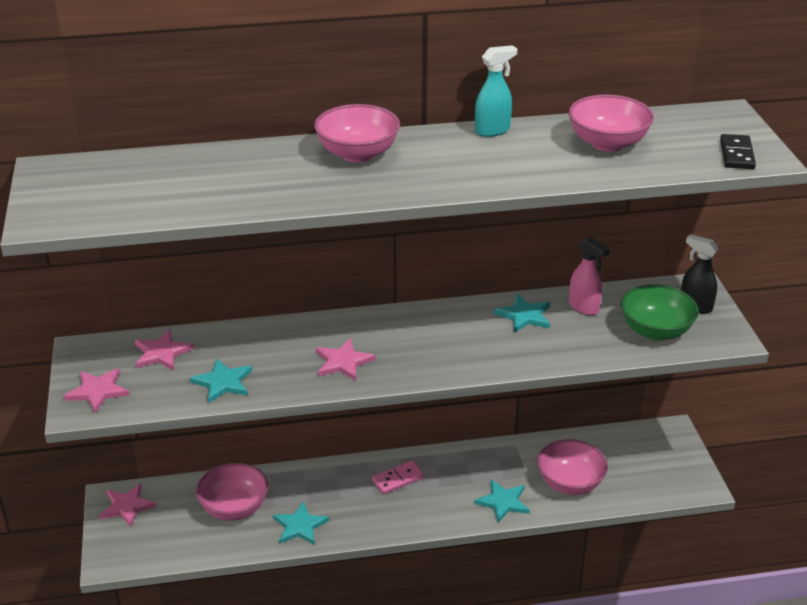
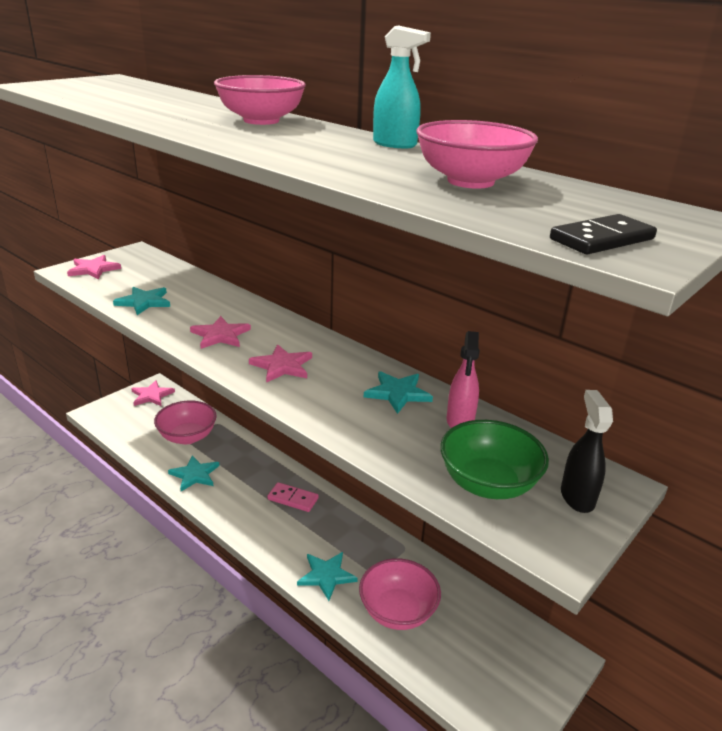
camera: 50 degrees right, 5 degrees down
pink star [134,329,194,371] -> pink star moved to [249,344,312,383]

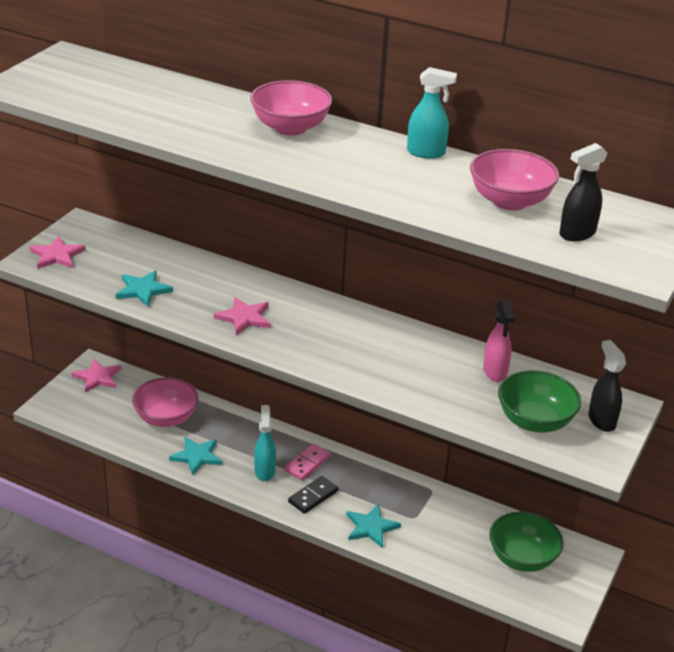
camera: 15 degrees left, 5 degrees up
pink star [249,344,312,383] -> none
pink domino [267,482,319,512] -> pink domino turned 60 degrees counterclockwise [284,444,331,481]
pink bowl [359,558,441,630] -> none
turquoise star [364,371,433,414] -> none
black domino [550,214,657,254] -> black domino moved to [288,476,338,514]
none -> turquoise spray bottle [254,405,276,481]
none -> green bowl [489,512,564,572]
none -> black spray bottle [559,143,608,241]

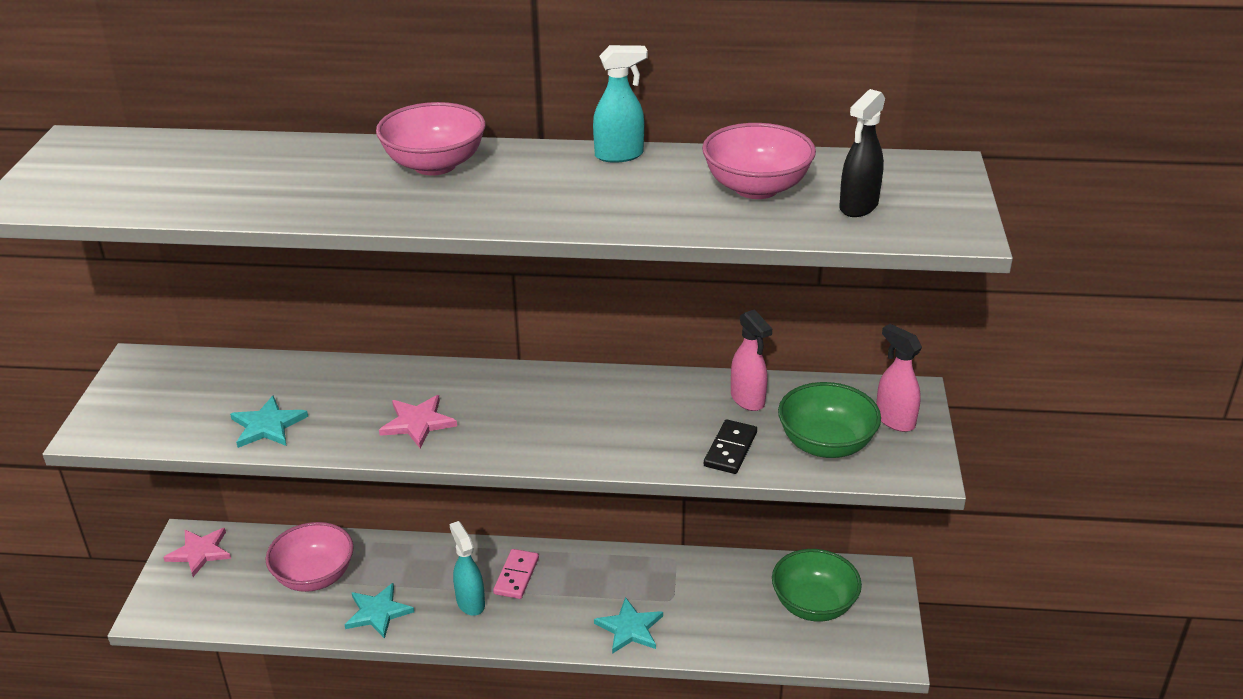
camera: 20 degrees left, 0 degrees up
pink star [29,236,86,269] -> none
black domino [288,476,338,514] -> black domino moved to [704,420,757,474]
black spray bottle [588,340,626,432] -> pink spray bottle [876,324,922,432]

